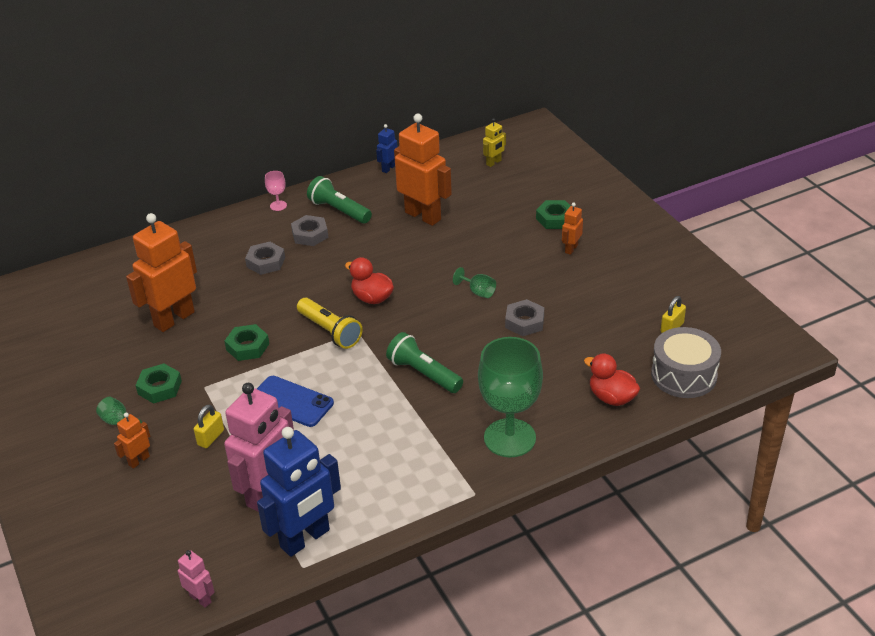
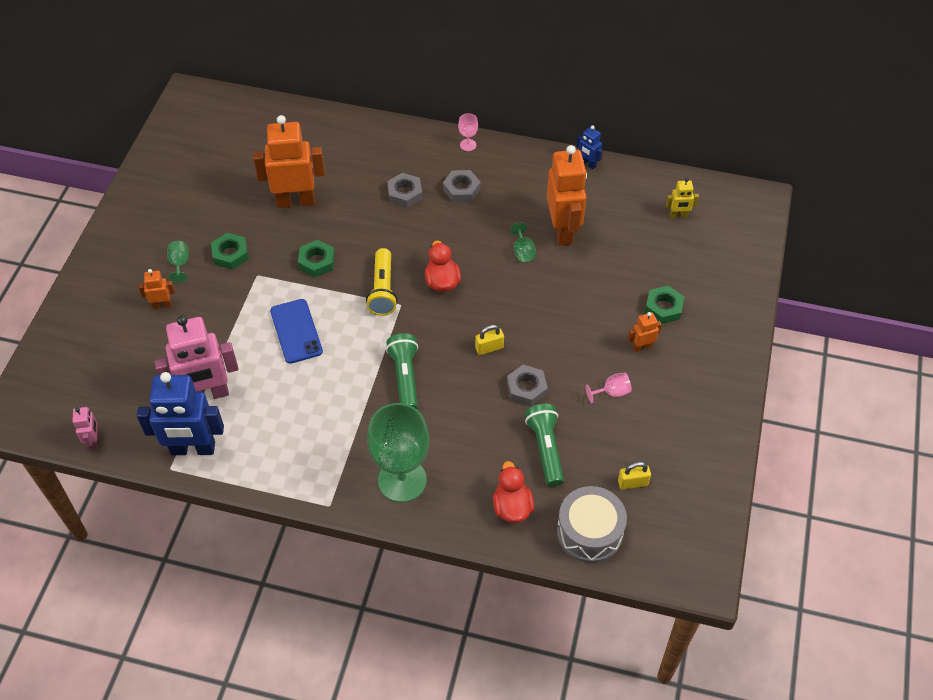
camera: 40 degrees right, 15 degrees up
yellow padlock [194,405,224,448] -> yellow padlock moved to [475,325,504,355]
green flashlight [307,176,372,224] -> green flashlight moved to [525,404,564,487]
blue robot [376,124,397,173] -> blue robot turned 120 degrees counterclockwise [576,125,603,169]
green goblet [453,267,496,298] -> green goblet moved to [510,222,536,262]
none -> pink goblet [586,372,632,403]

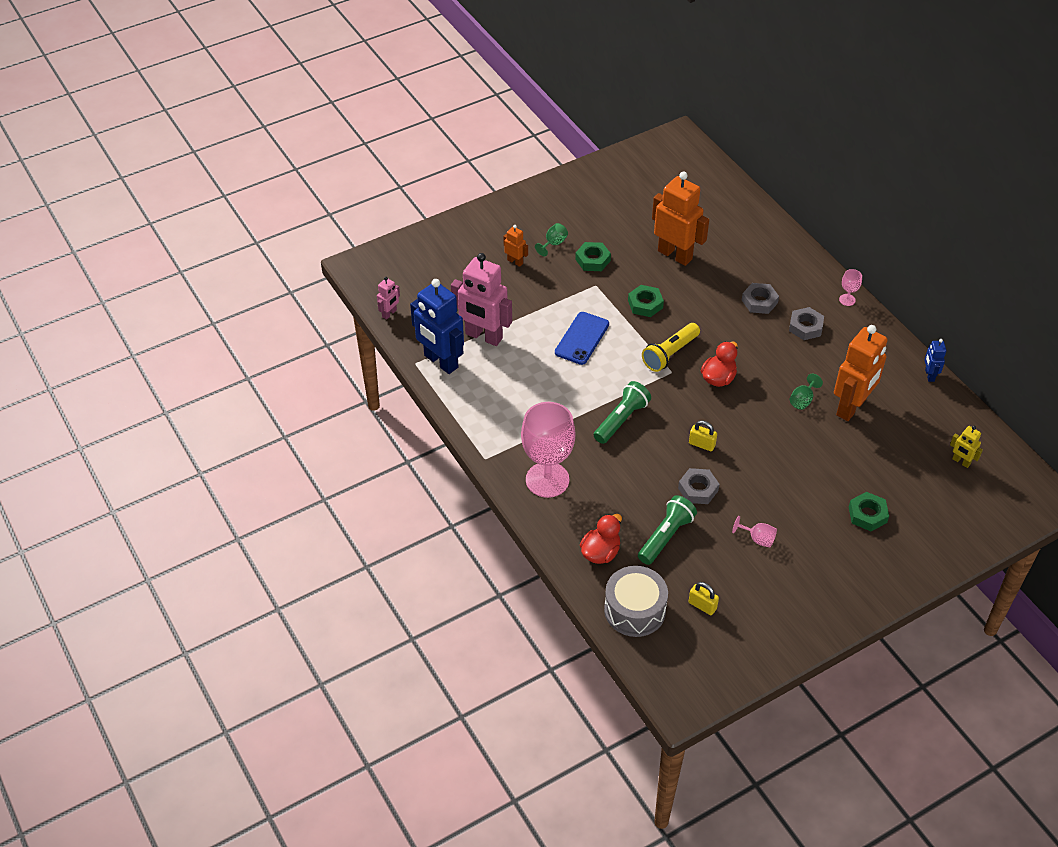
camera: 45 degrees right, 5 degrees down
green goblet [367,403,429,502] -> pink goblet [521,402,575,498]
orange robot [628,312,662,352] -> none

